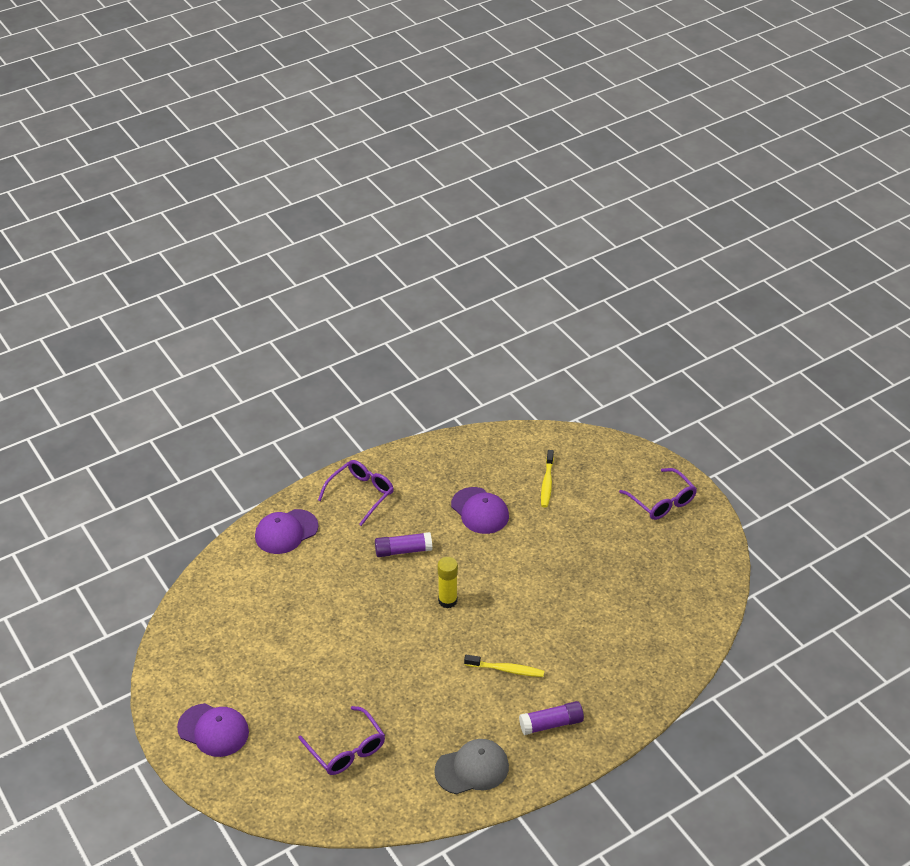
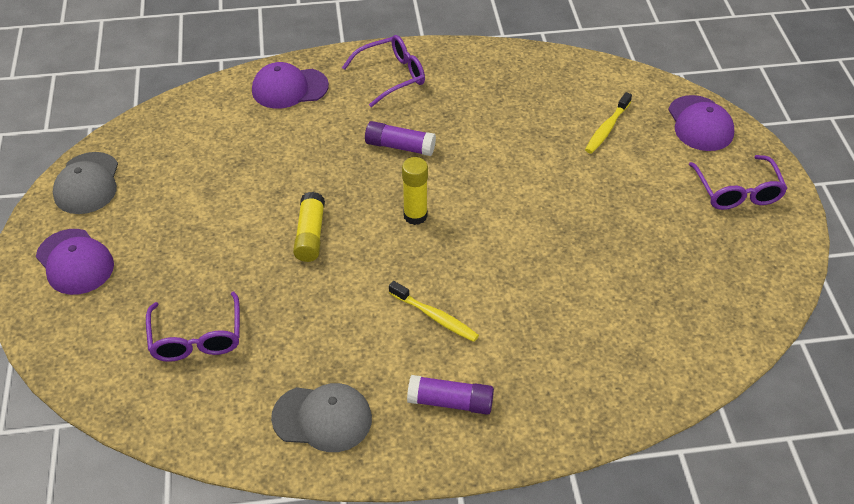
camera: 25 degrees right, 5 degrees up
purple cap [451,487,509,534] -> purple cap moved to [668,95,734,151]
none -> grey cap [53,152,118,214]
none -> yellow glue stick [293,192,325,262]

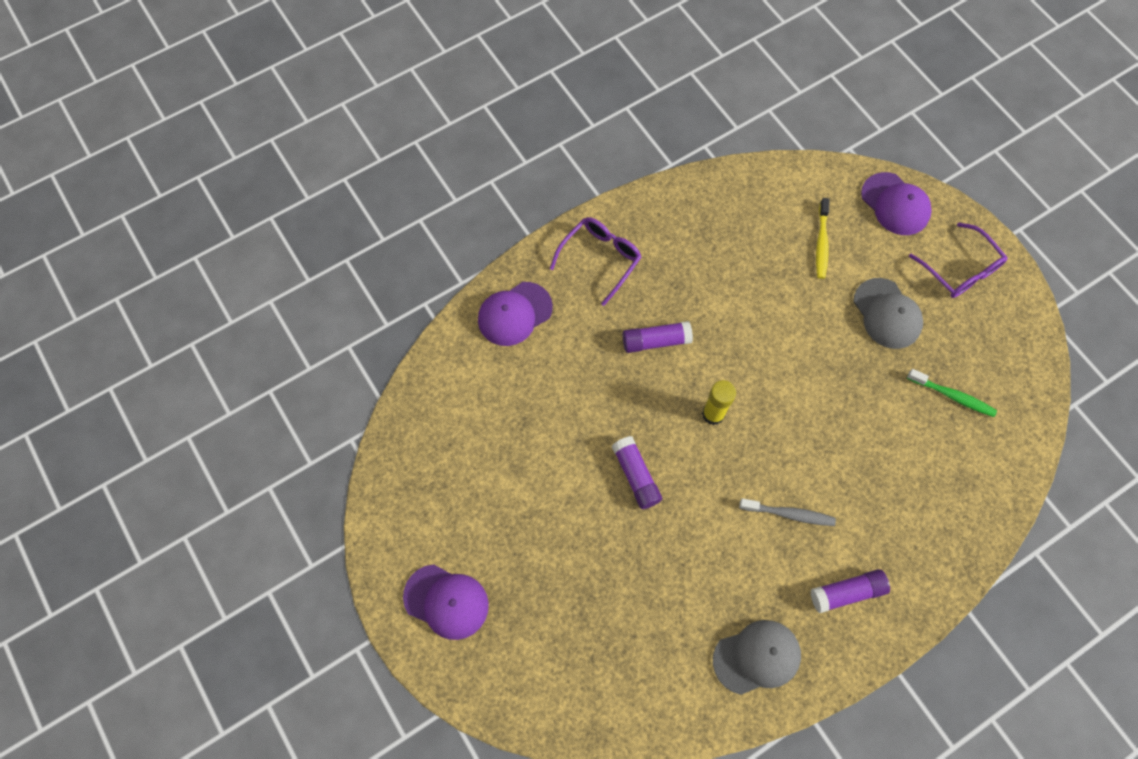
camera: 25 degrees left, 20 degrees up
grey cap [53,152,118,214] -> grey cap moved to [854,278,923,349]
purple glasses [146,291,240,362] -> none
yellow glue stick [293,192,325,262] -> purple glue stick [612,436,662,509]
yellow toothbrush [389,281,479,342] -> grey toothbrush [739,498,836,526]
none -> green toothbrush [907,369,997,417]

